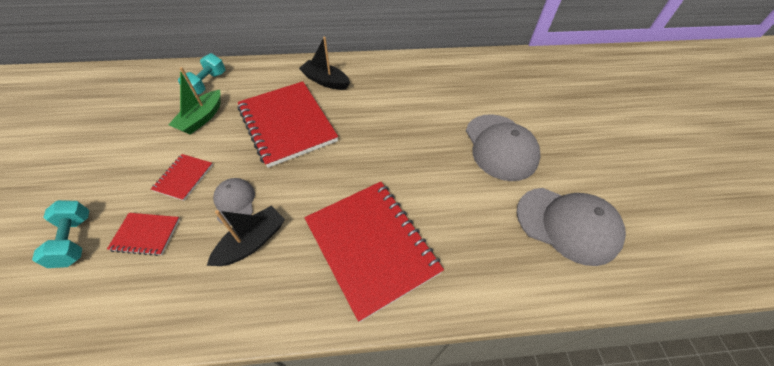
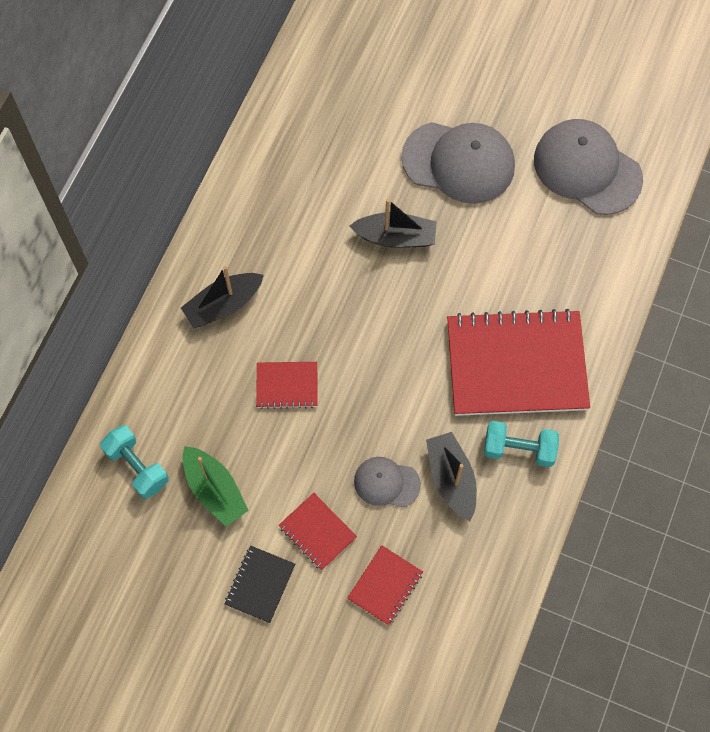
camera: 60 degrees left, 15 degrees up
turquoise dumbbell [32,200,89,268] -> turquoise dumbbell moved to [484,421,559,467]
red notebook [238,81,338,168] -> red notebook [256,362,318,409], size x0.45
grey cap [517,188,626,266] -> grey cap turned 105 degrees counterclockwise [534,119,643,215]
none -> black notebook [225,545,295,623]
none -> black boat [349,199,437,248]

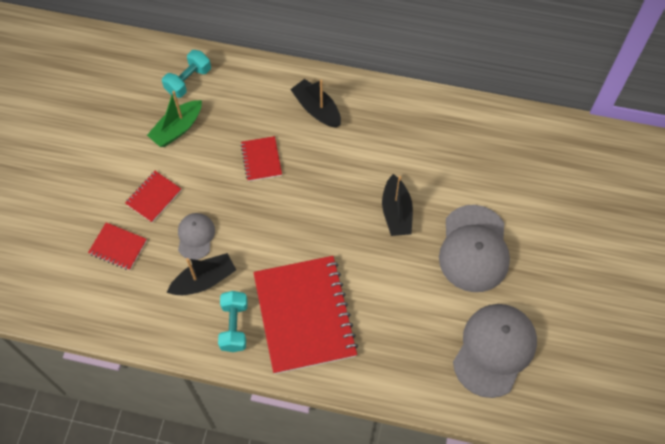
camera: 80 degrees right, 5 degrees down
black notebook [225,545,295,623] -> none

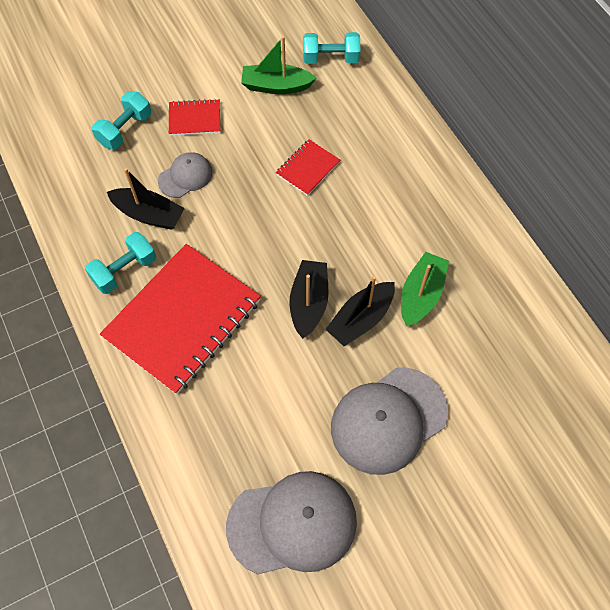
camera: 50 degrees right, 0 degrees up
red notebook [88,223,147,270] -> turquoise dumbbell [92,91,151,149]
black boat [290,79,341,128] -> black boat moved to [289,260,328,339]
none -> green boat [401,252,449,326]

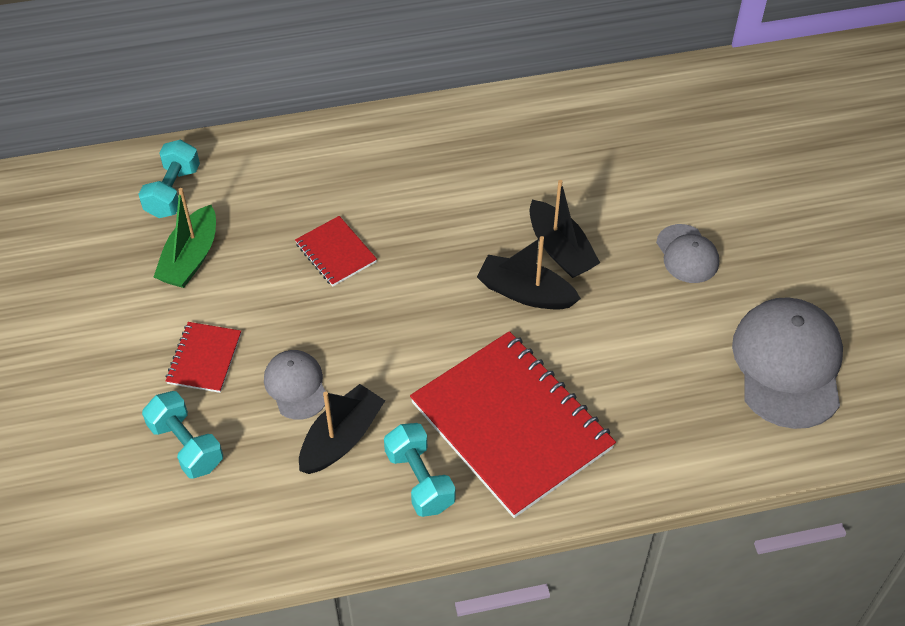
camera: 75 degrees left, 10 degrees down
grey cap [331,368,448,475] -> grey cap [656,224,719,283], size x0.54
green boat [401,252,449,326] -> none

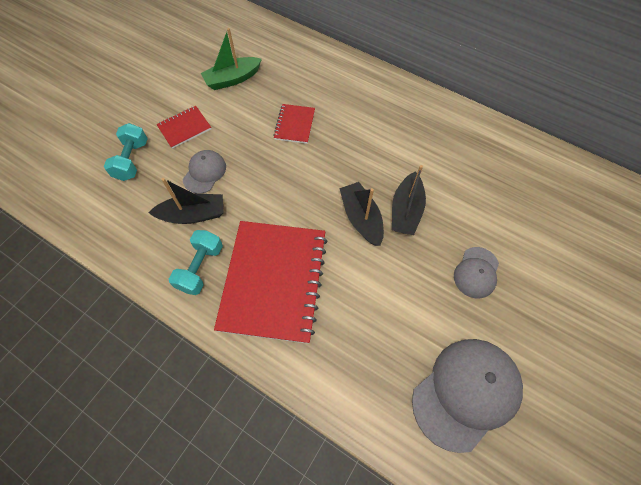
camera: 45 degrees right, 10 degrees up
turquoise dumbbell [138,140,200,218] -> none

